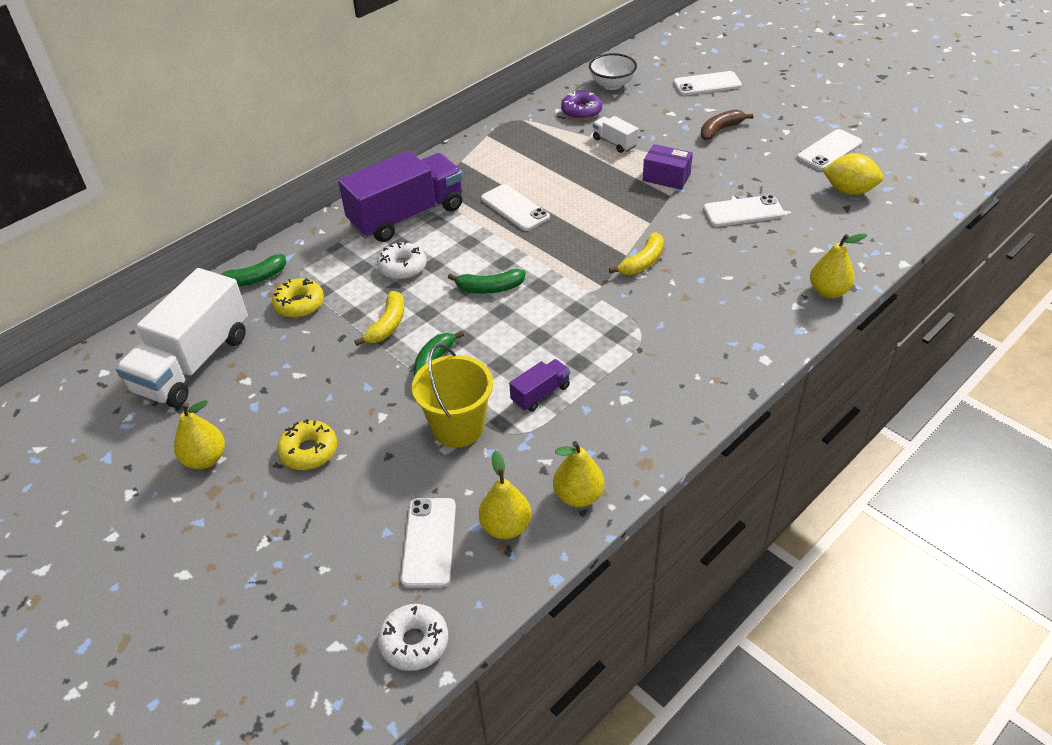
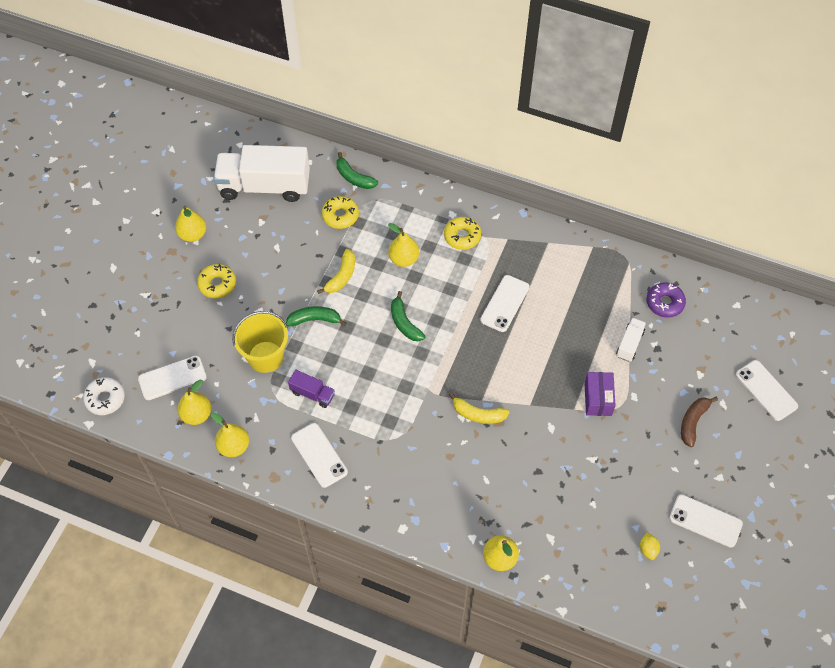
camera: 65 degrees right, 15 degrees up
purple truck [338,151,463,242] -> yellow donut [444,217,481,250]
yellow banana [354,291,404,346] -> yellow banana turned 60 degrees counterclockwise [317,249,355,294]
white donut [377,241,426,280] -> yellow pear [388,223,419,267]
white bowl [589,53,637,90] -> none
brown banana [701,110,754,140] -> brown banana turned 90 degrees counterclockwise [681,397,718,447]
white phone [703,195,784,227] -> white phone moved to [291,423,348,488]
yellow lemon [822,153,883,195] -> yellow lemon [640,533,660,560], size x0.52

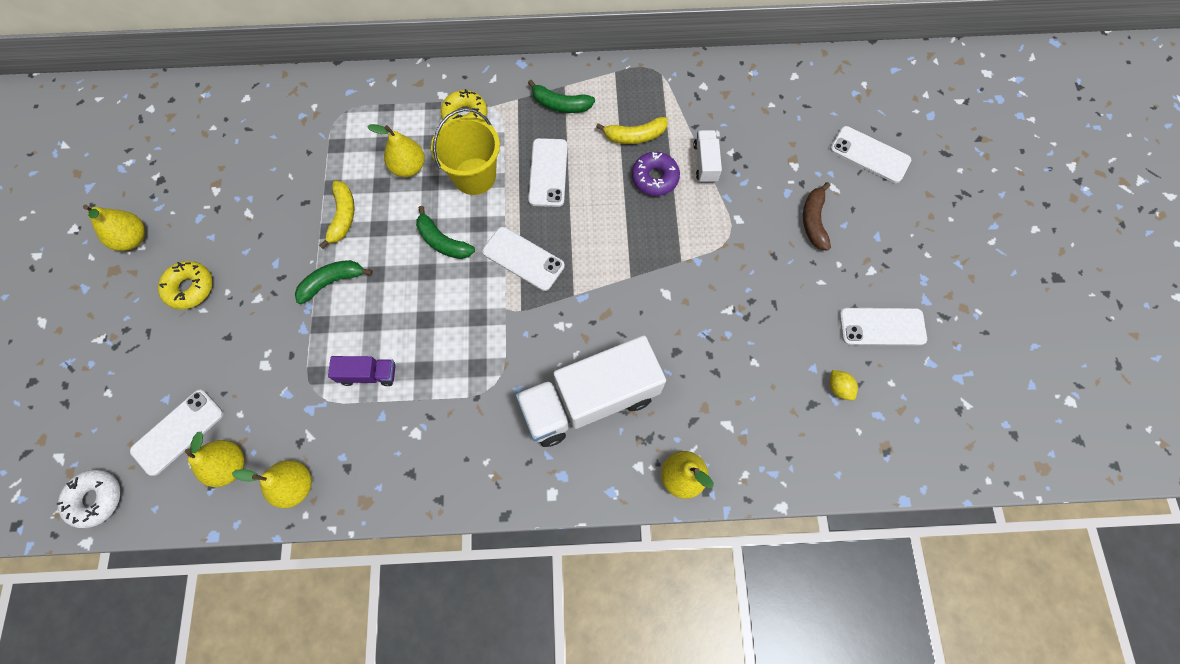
camera: 25 degrees left, 10 degrees up
white truck [214,145,310,202] -> white truck moved to [516,335,666,447]
yellow bucket [232,311,288,373] -> yellow bucket moved to [431,108,500,195]
white phone [291,423,348,488] -> white phone moved to [482,227,565,291]
yellow donut [322,196,359,229] -> none
green banana [337,152,378,189] -> green banana moved to [528,80,595,113]
yellow banana [449,392,510,424] -> yellow banana moved to [596,117,668,144]
purple box [584,372,616,416] -> none
purple donut [647,282,686,318] -> purple donut moved to [632,152,680,196]

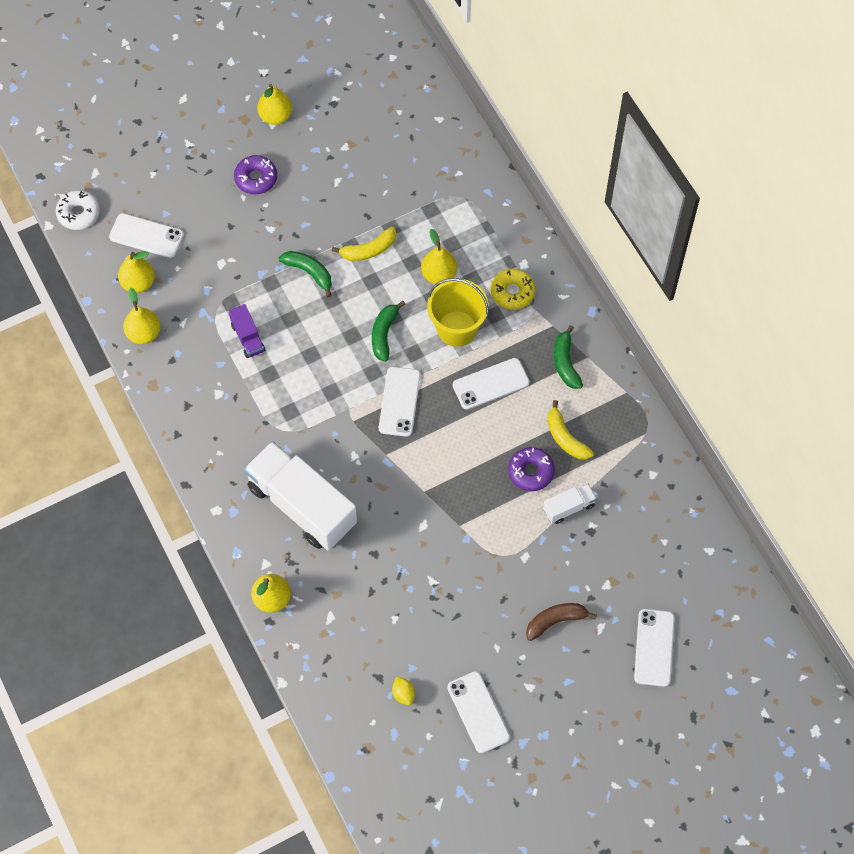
camera: 65 degrees right, 5 degrees down
yellow donut [158,261,213,310] -> purple donut [234,155,277,194]
yellow lemon [830,370,858,400] -> yellow lemon turned 60 degrees counterclockwise [392,677,415,705]

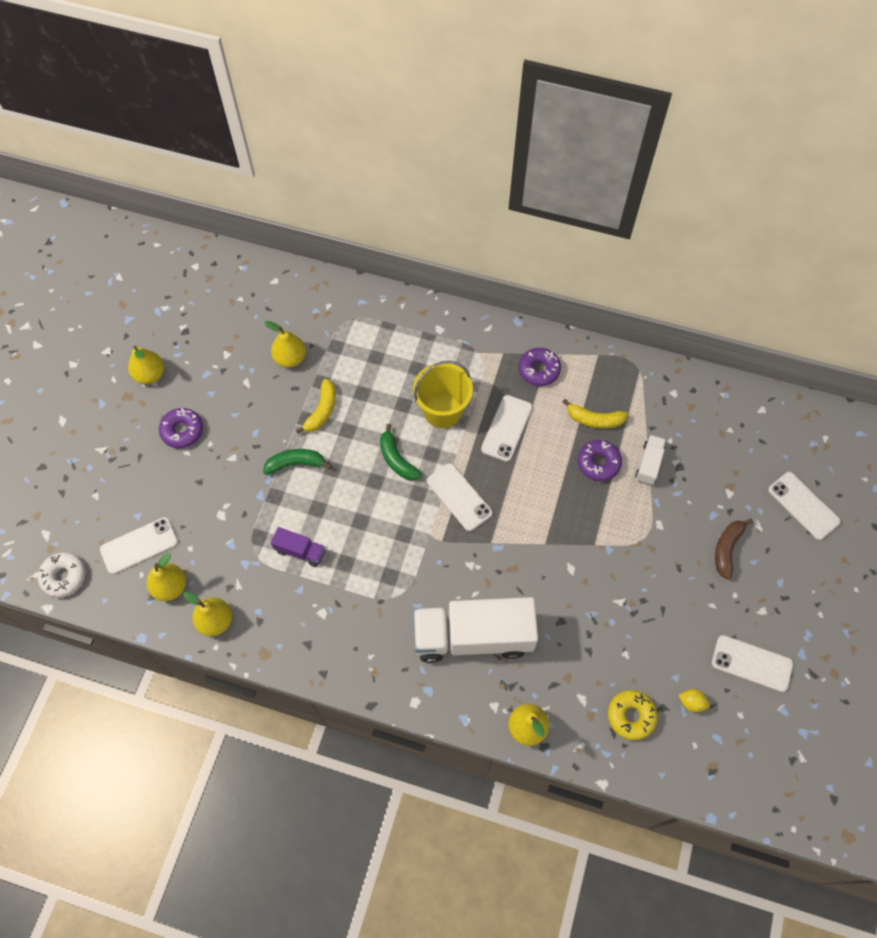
camera: 45 degrees left, 0 degrees up
yellow pear [421,229,457,284] -> yellow pear moved to [265,321,306,368]
yellow donut [491,269,535,310] -> yellow donut moved to [608,690,658,740]
green banana [554,325,583,389] -> purple donut [519,348,561,386]

